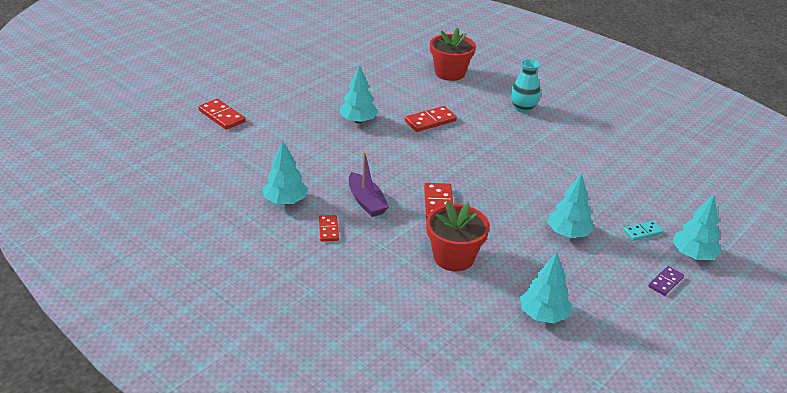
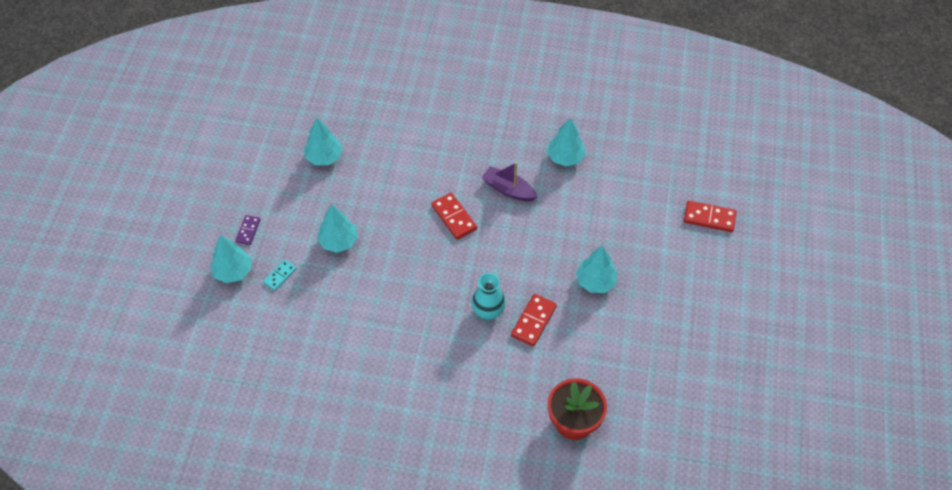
camera: 150 degrees right, 20 degrees up
red domino [319,215,339,242] -> none
red flower pot [426,201,490,271] -> none
turquoise vase [510,59,541,113] -> turquoise vase moved to [471,273,506,320]

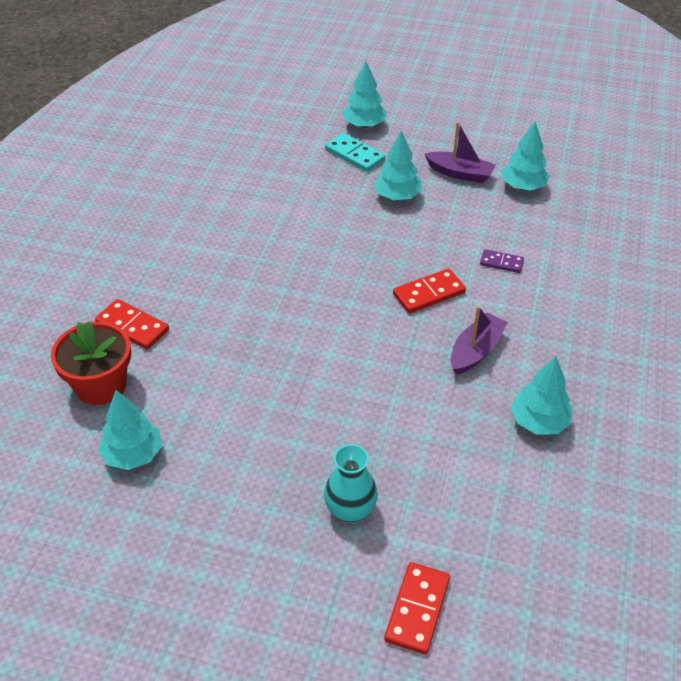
camera: 95 degrees right, 10 degrees down
purple domino [236,215,260,245] -> purple domino moved to [480,249,524,273]
turquoise domino [263,260,297,291] -> turquoise domino [325,133,385,172], size x1.57
turquoise vase [471,273,506,320] -> turquoise vase moved to [324,444,378,523]
red domino [511,294,557,346] -> red domino moved to [95,299,169,350]
turquoise tree [576,245,618,293] -> turquoise tree moved to [98,390,162,470]
none -> purple boat [425,122,495,183]

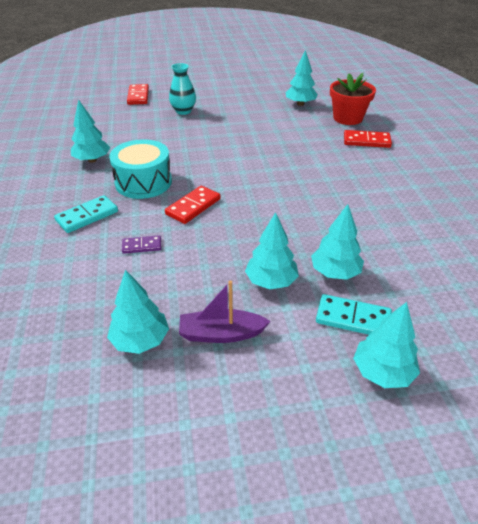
camera: 155 degrees right, 5 degrees down
purple boat [451,306,508,375] -> turquoise drum [109,139,172,199]
none -> turquoise domino [54,195,118,233]
none -> turquoise tree [311,204,364,280]

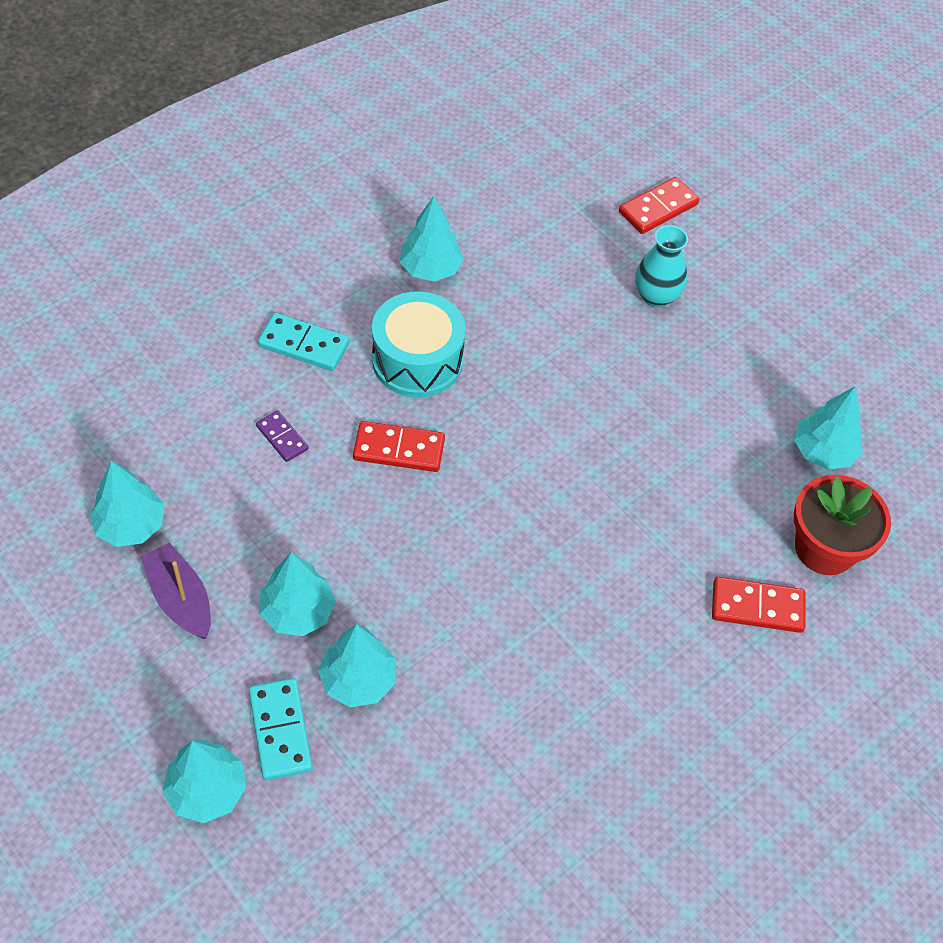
camera: 55 degrees right, 15 degrees up
red domino [344,130,392,148] -> red domino turned 60 degrees counterclockwise [712,577,805,633]

